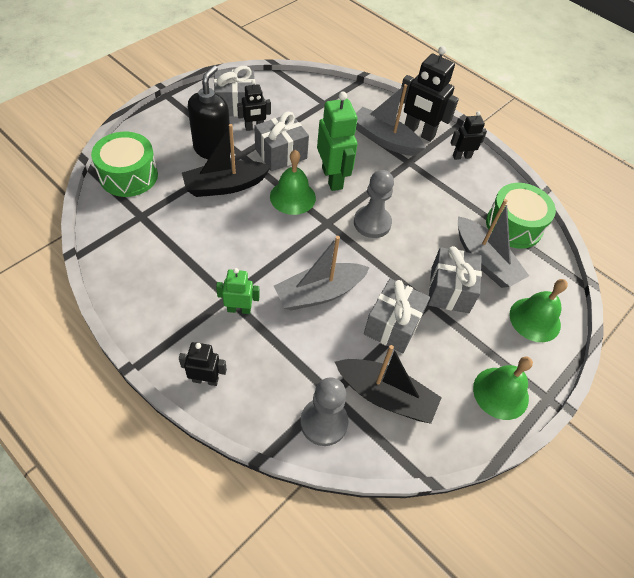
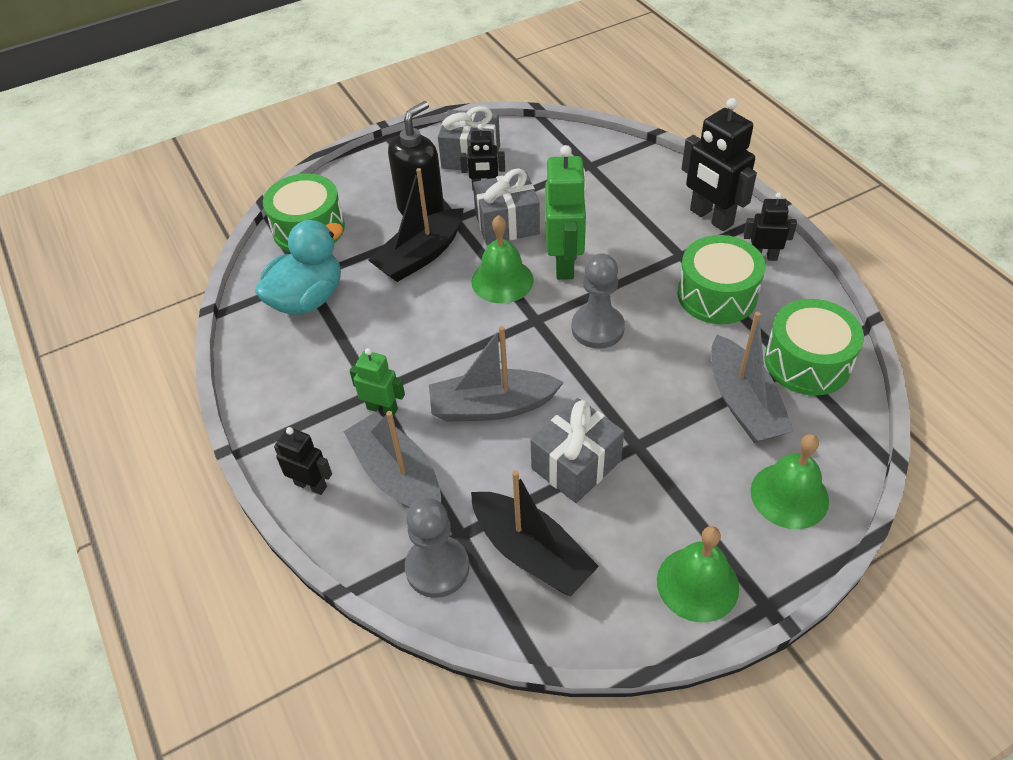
camera: 25 degrees right, 5 degrees down
black boat [182,124,271,197] -> black boat turned 45 degrees counterclockwise [368,168,464,282]
grey boat [356,84,425,156] -> grey boat moved to [343,411,441,508]
grey gift [428,246,482,313] -> none
none -> turquoise duck [255,220,343,315]
none -> green drum [677,235,766,324]

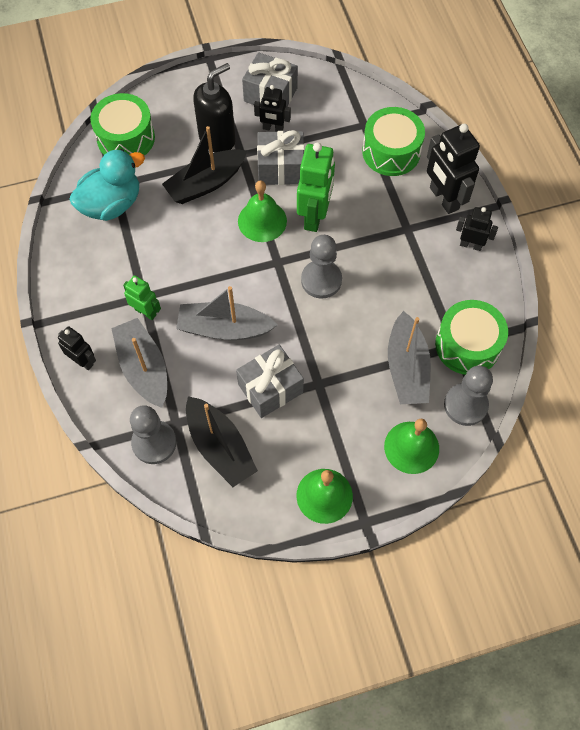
camera: 10 degrees right, 15 degrees up
green drum [677,235,766,324] -> green drum moved to [362,107,425,176]
none -> grey pawn [444,366,493,426]

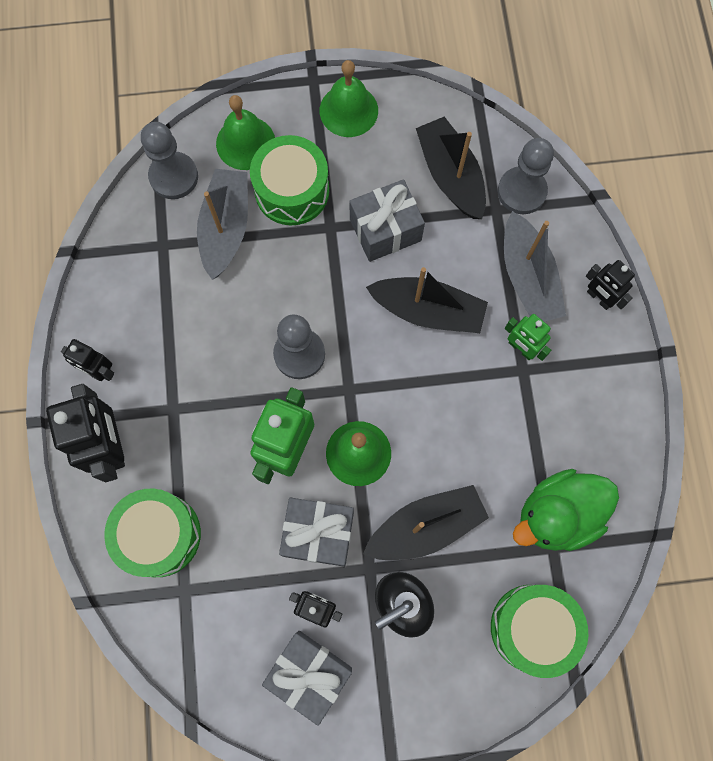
camera: 170 degrees left, 10 degrees up
turquoise duck [70,149,145,221] -> green duck [513,469,619,551]
grey boat [176,286,278,340] -> black boat [366,267,488,333]
green drum [435,300,508,375] -> green drum moved to [250,135,329,225]

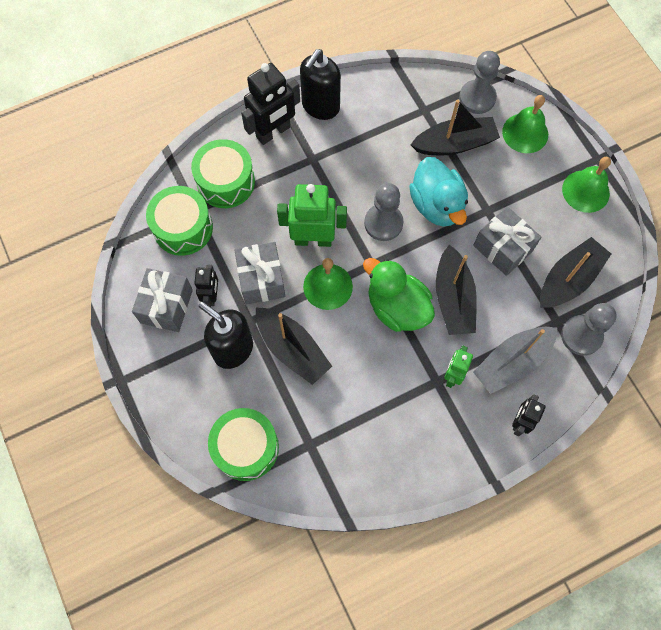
camera: 70 degrees right, 5 degrees down
black robot [61,339,114,381] -> black soap dispenser [300,49,341,120]
grey boat [197,169,248,280] -> black boat [411,100,500,155]
green drum [250,135,329,225] -> green drum moved to [146,186,213,256]
green duck [513,469,619,551] -> green duck moved to [363,258,435,332]
none -> turquoise duck [409,157,468,227]

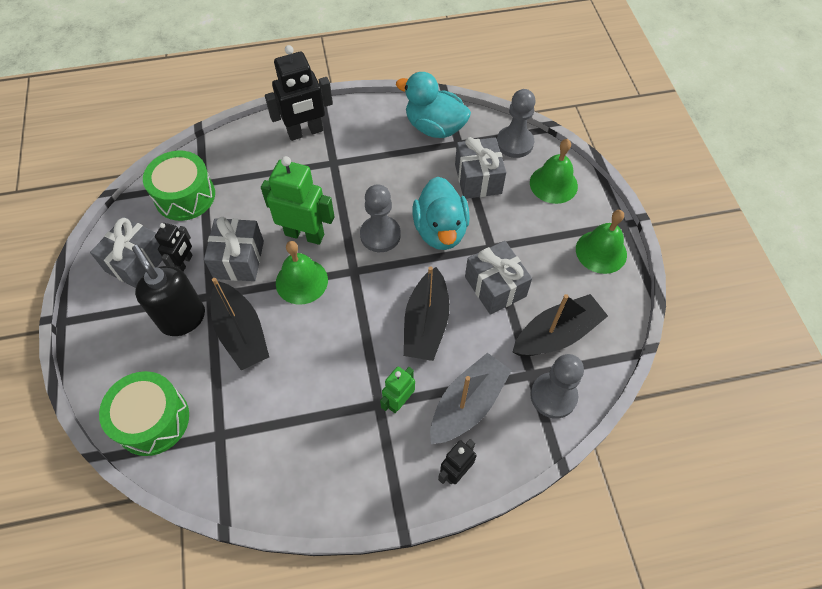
camera: 15 degrees right, 10 degrees down
green drum [191,139,255,208] -> none
black soap dispenser [300,49,341,120] -> none
green duck [363,258,435,332] -> none
black boat [411,100,500,155] -> grey gift [455,137,506,199]
grey boat [473,327,558,394] -> grey boat turned 150 degrees clockwise [430,353,512,444]
none -> turquoise duck [396,72,471,138]

